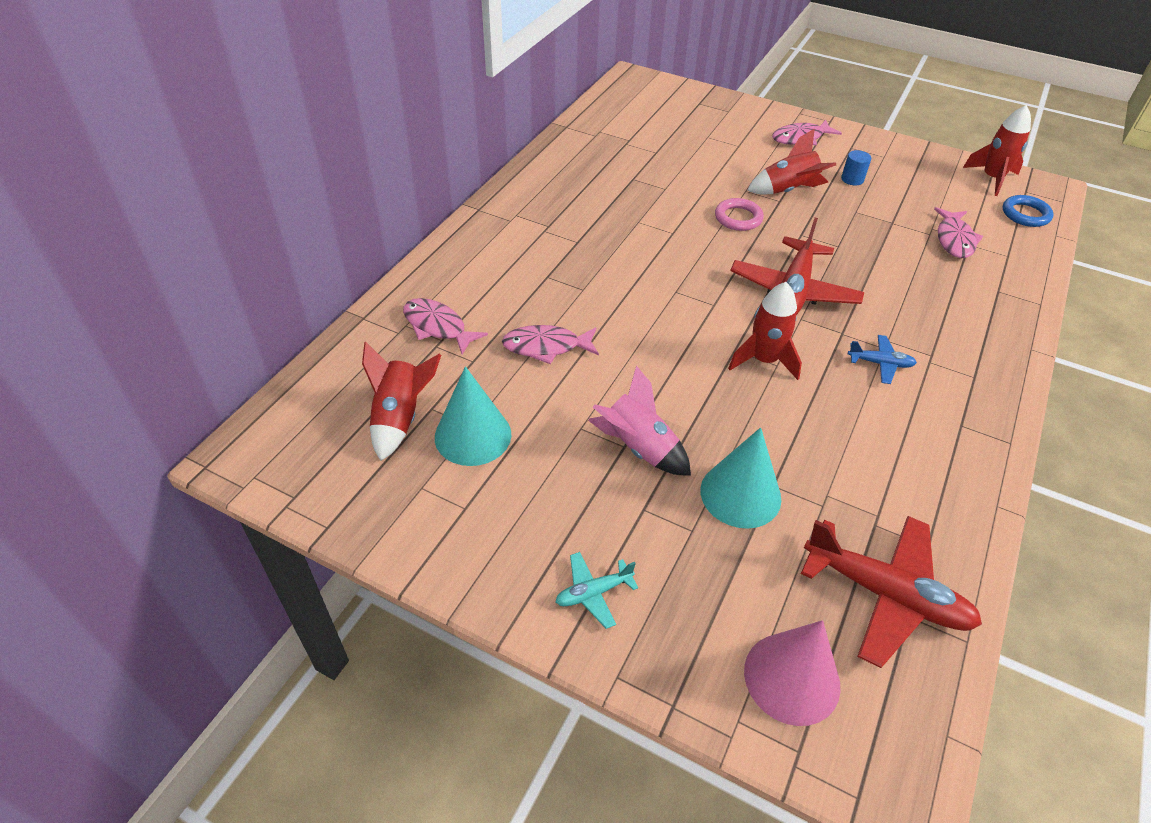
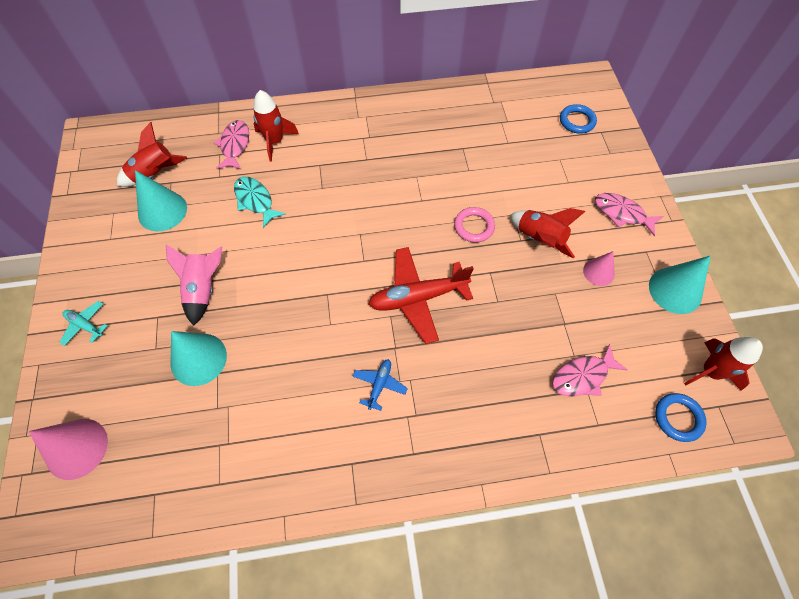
camera: 55 degrees right, 15 degrees up
pink fish [502,325,599,364] -> turquoise fish [234,177,286,228]
red rocket [728,282,802,380] -> red rocket moved to [253,90,299,161]
red plane [801,516,982,668] -> none
blue cylinder [841,150,871,186] -> pink cone [583,251,615,286]
blue plane [848,335,917,384] -> blue plane turned 135 degrees counterclockwise [352,359,408,411]
none -> blue ring [560,104,597,134]
none -> turquoise cone [649,256,711,314]

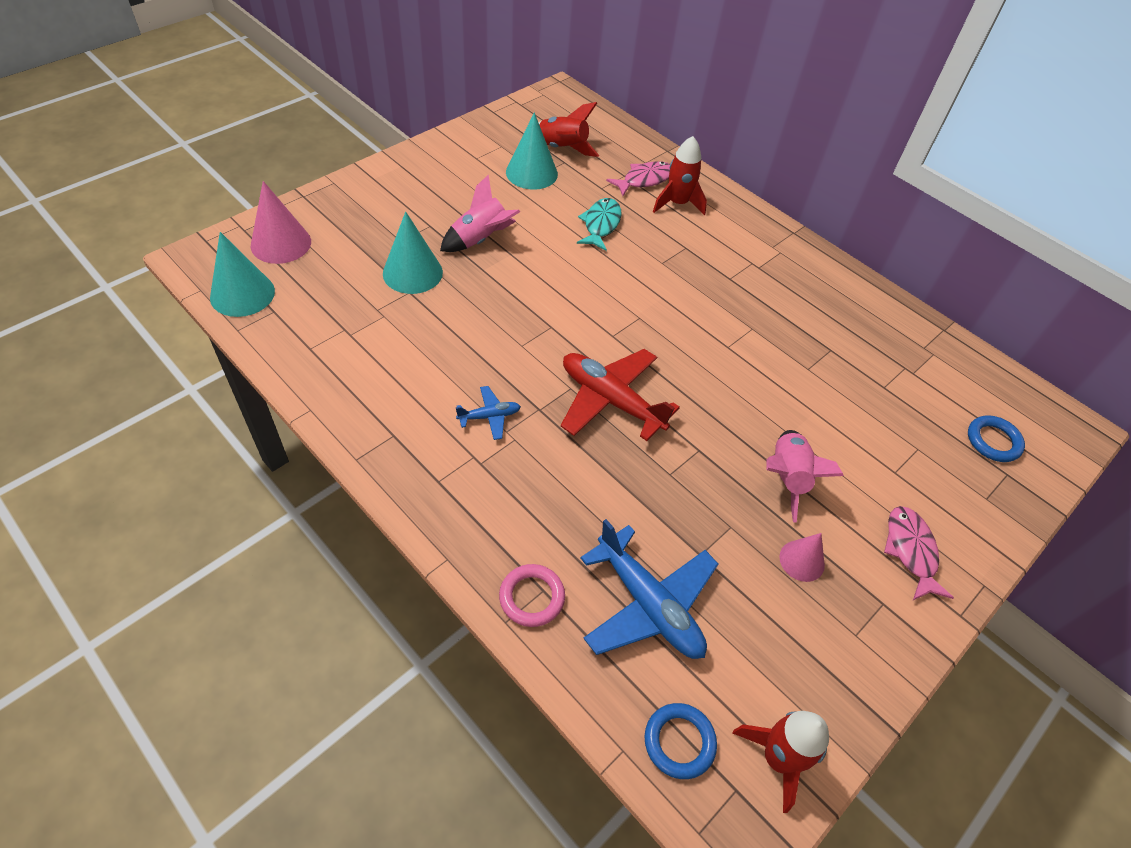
camera: 50 degrees right, 10 degrees down
turquoise plane [59,301,107,346] -> none
pink ring [454,207,495,243] -> pink ring moved to [499,564,565,627]
red rocket [510,208,586,258] -> pink rocket [766,430,844,523]
pink fish [552,344,628,396] -> blue plane [580,519,718,659]
turquoise cone [649,256,711,314] -> turquoise cone moved to [210,232,275,317]

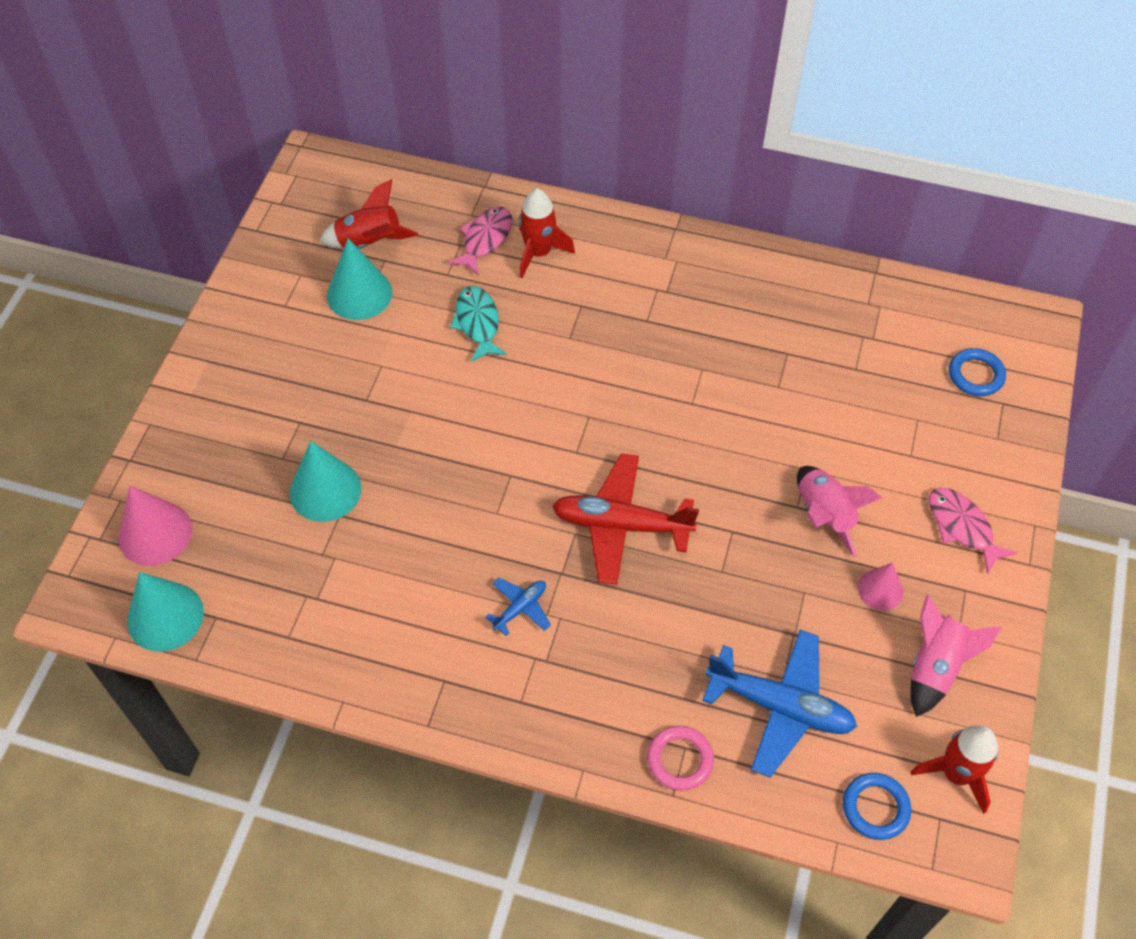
camera: 25 degrees left, 5 degrees up
pink rocket [440,175,520,252] -> pink rocket moved to [910,594,1001,717]

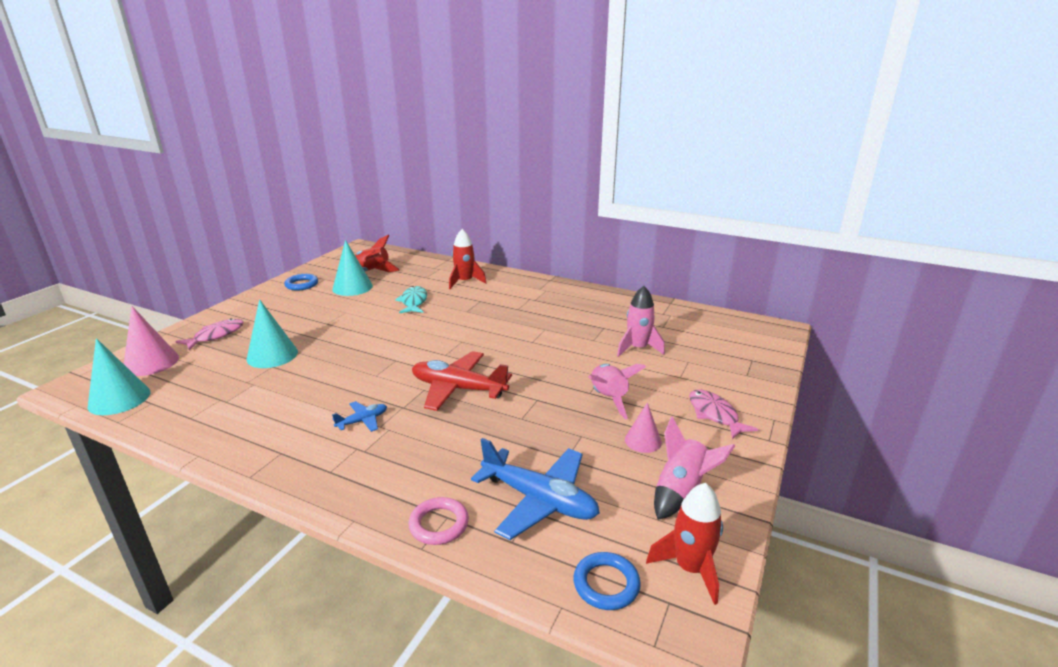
camera: 10 degrees right, 30 degrees down
pink fish [448,207,512,276] -> pink fish moved to [175,318,244,350]
blue ring [949,348,1006,396] -> blue ring moved to [284,274,318,291]
none -> pink rocket [617,286,665,357]

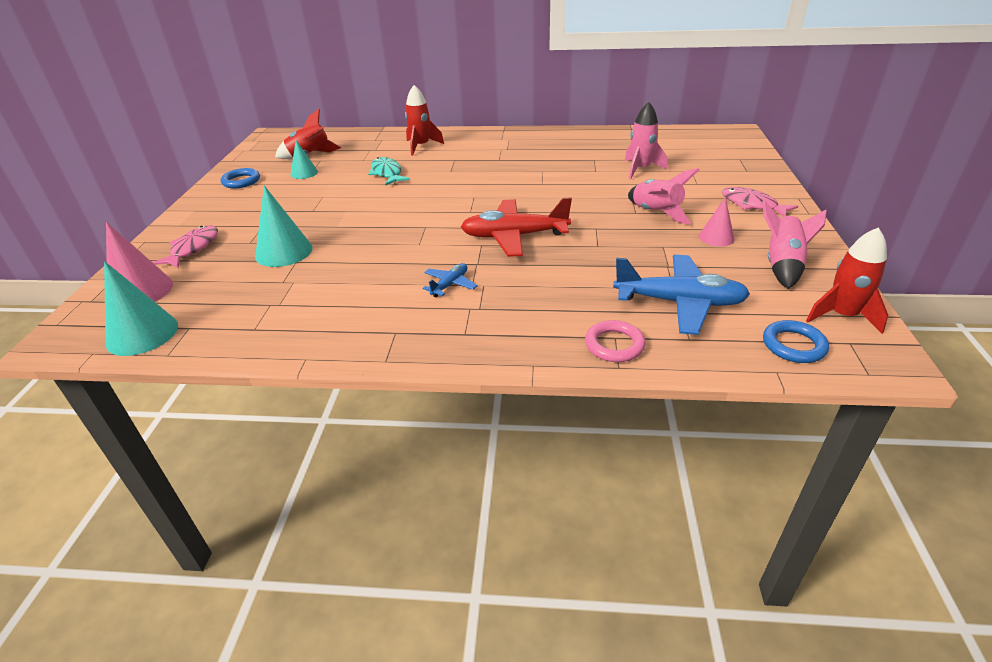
camera: 20 degrees left, 10 degrees up
turquoise cone [332,240,373,296] -> turquoise cone [291,140,318,179], size x0.61

